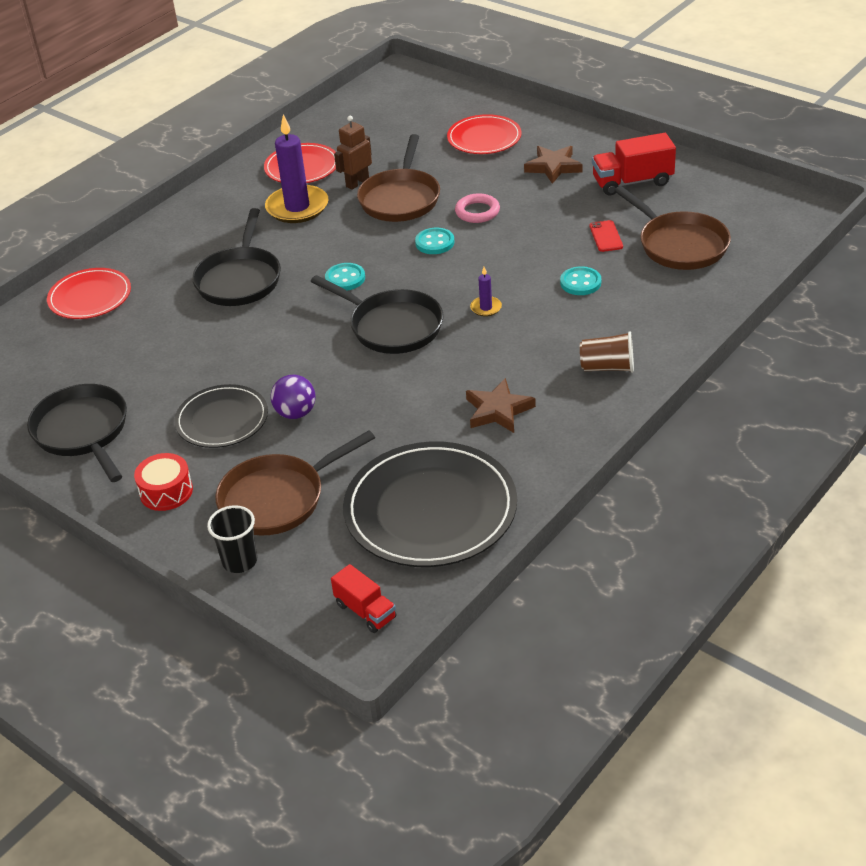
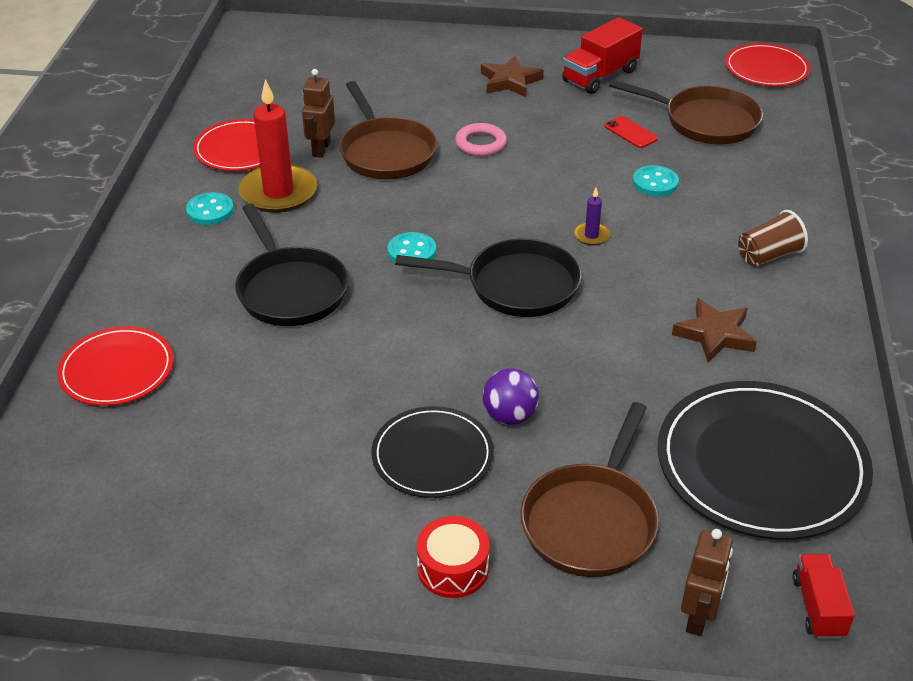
camera: 35 degrees left, 0 degrees up
black pan [27,384,127,482] -> none
black cup [207,505,257,573] -> none
purple candle [265,114,328,223] -> red candle [239,79,317,213]
red truck [331,564,396,633] -> red truck turned 105 degrees counterclockwise [792,554,855,639]
turquoise button [415,228,454,254] -> turquoise button moved to [186,192,234,225]
red plate [447,114,521,154] -> red plate moved to [725,43,810,86]
none -> brown robot [681,529,733,636]

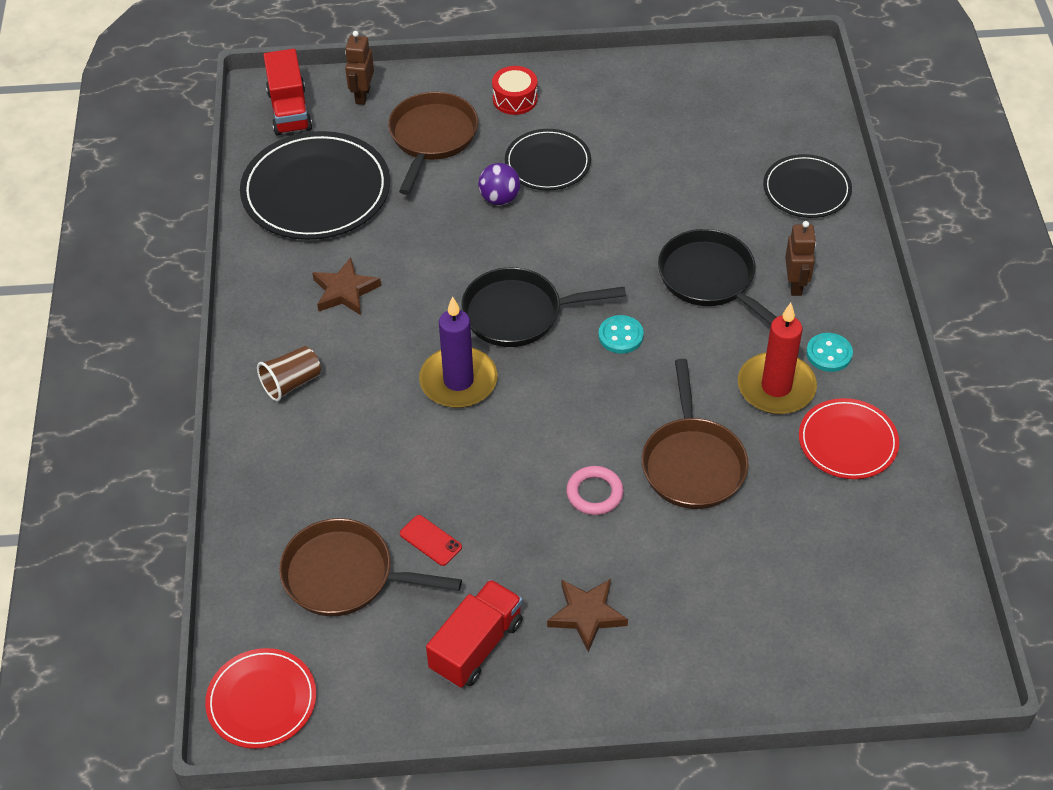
camera: 170 degrees right, 10 degrees up
red plate [57,326,173,406] -> black plate [763,154,852,218]
brown robot [302,69,335,158] -> brown robot moved to [785,221,816,296]
brown pan [339,81,437,180] -> brown pan turned 150 degrees counterclockwise [642,359,749,509]
purple candle [574,188,610,246] -> purple candle [419,296,498,408], size x2.25
turquoise button [633,165,679,196] -> none
red truck [792,554,855,639] -> red truck [263,49,312,136], size x1.59

